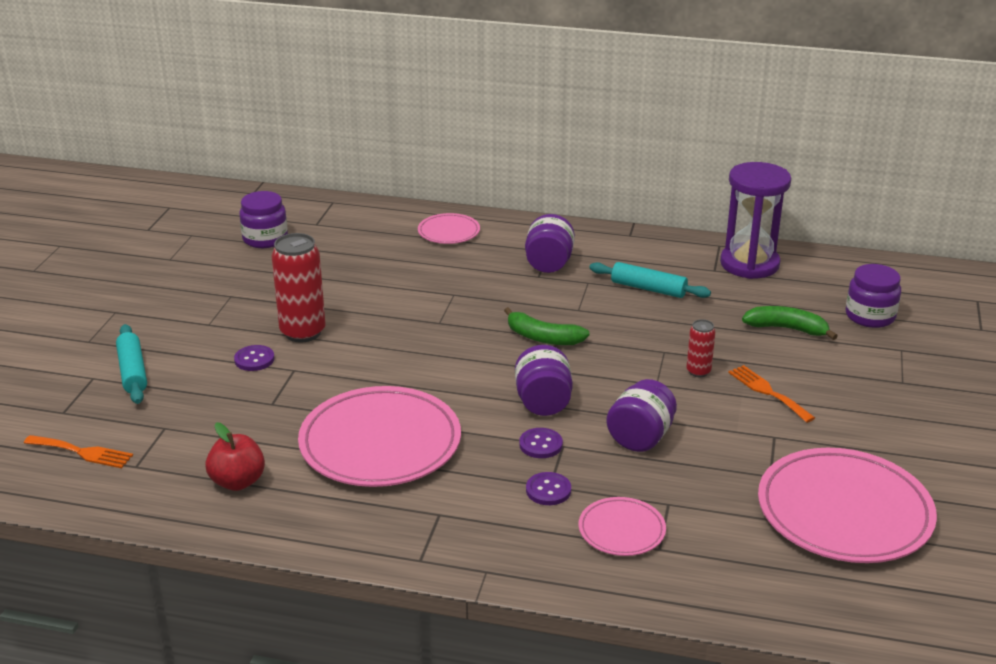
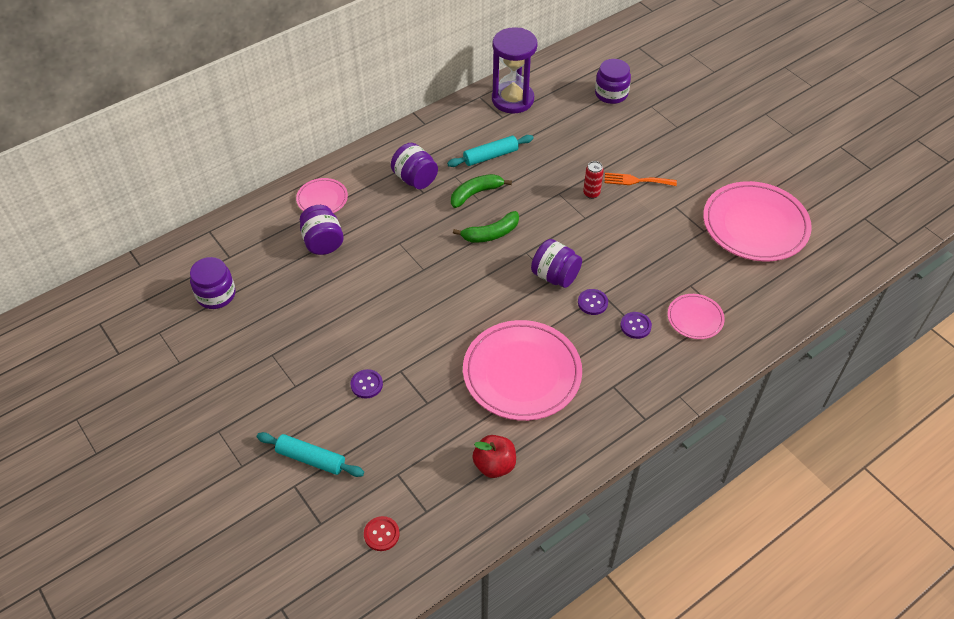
camera: 50 degrees left, 20 degrees up
orange fork [24,435,133,468] -> red button [364,516,400,551]
red can [272,233,325,343] -> none
purple jar [606,379,677,452] -> purple jar moved to [300,205,344,255]
green banana [742,306,838,340] -> green banana moved to [451,174,512,208]

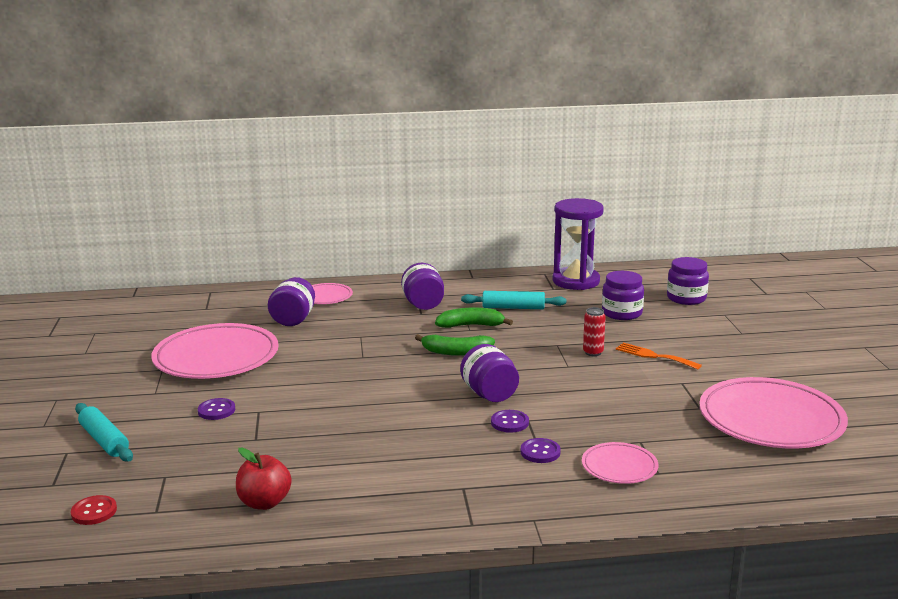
camera: 30 degrees right, 30 degrees down
purple jar [190,257,235,309] -> purple jar moved to [602,271,644,320]
pink plate [463,320,582,421] -> pink plate moved to [151,323,279,379]

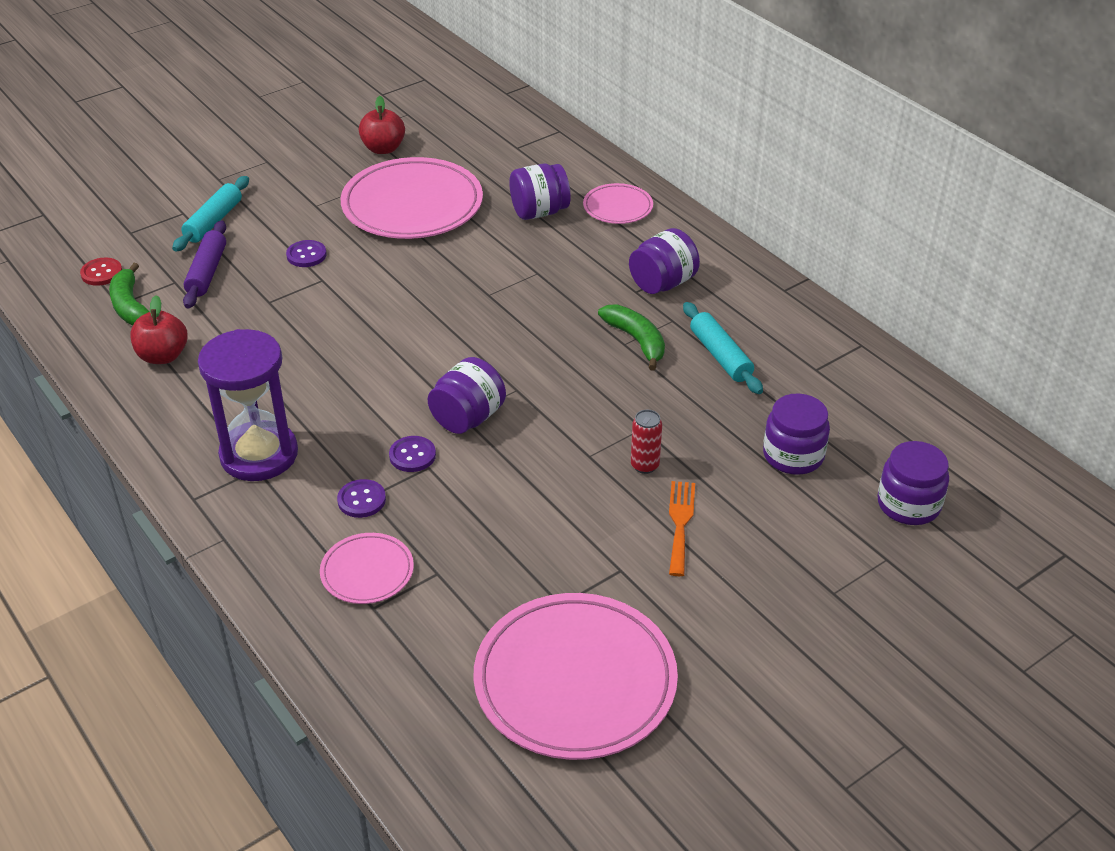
camera: 60 degrees right, 20 degrees up
green banana [415,334,495,356] -> green banana moved to [109,263,150,326]
purple hourglass [552,198,604,290] -> purple hourglass moved to [198,329,298,481]
none -> purple rolling pin [183,220,226,308]
none -> red apple [359,96,405,154]

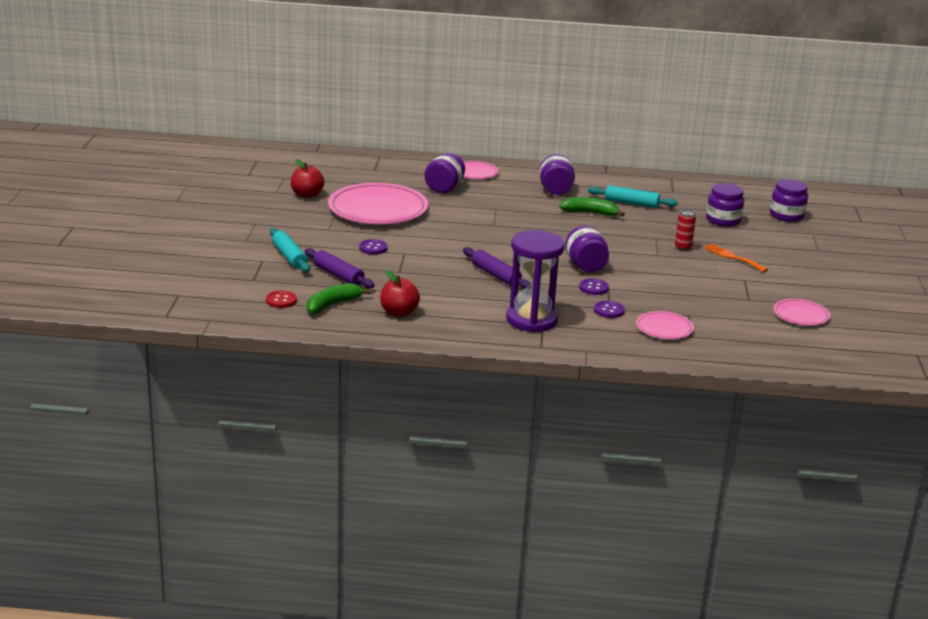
camera: 50 degrees left, 15 degrees down
green banana [109,263,150,326] -> green banana turned 120 degrees clockwise [307,283,372,314]
pink plate [473,593,678,760] -> pink plate [774,299,830,326], size x0.49
none -> purple rolling pin [463,247,530,289]

